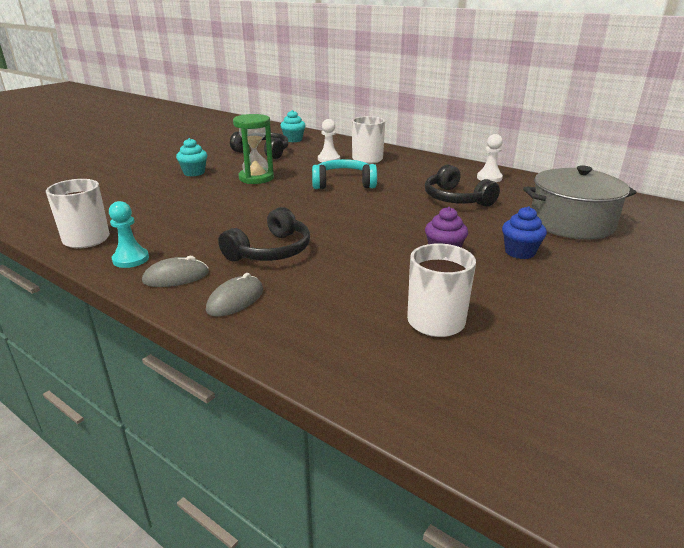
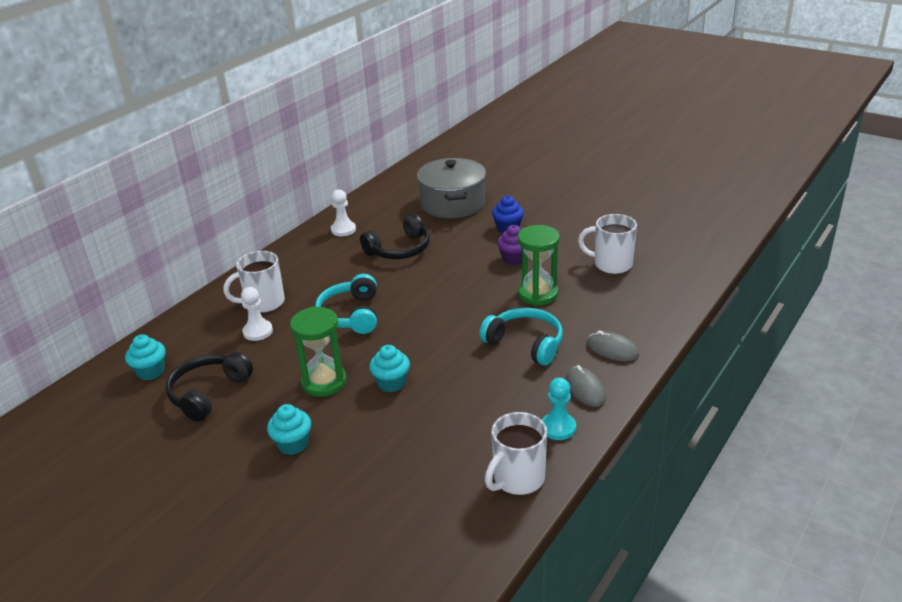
camera: 90 degrees left, 5 degrees up
black headphones [218,207,310,262] -> turquoise headphones [479,308,563,366]
none -> turquoise cupcake [369,345,410,392]
none -> green hourglass [518,225,560,306]

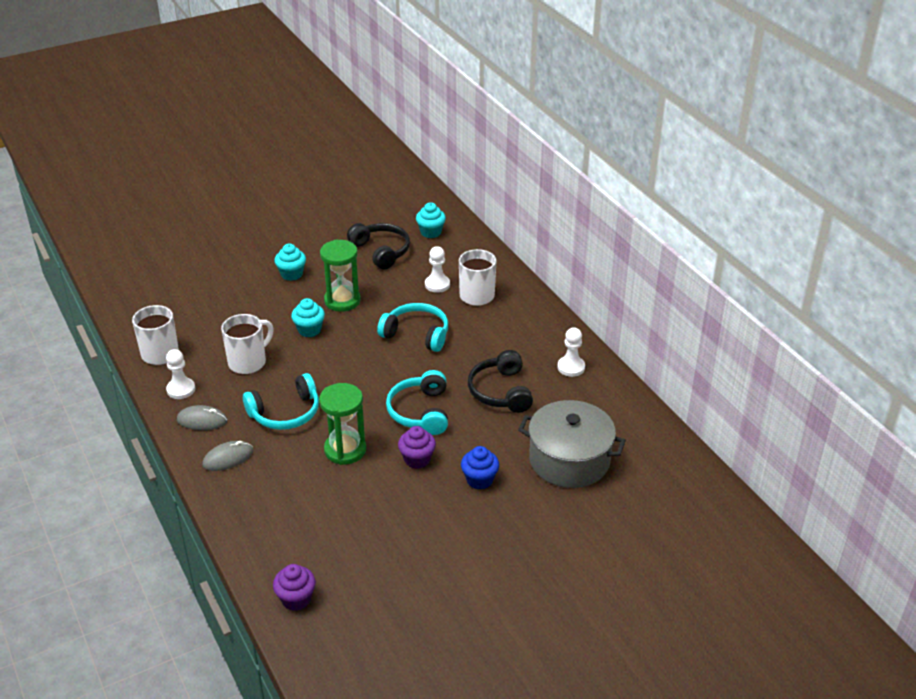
camera: 115 degrees right, 5 degrees up
turquoise pawn [542,378,576,440] -> white pawn [166,349,195,399]
white mug [578,214,637,274] -> white mug moved to [221,314,274,374]
none -> purple cupcake [273,564,316,611]
none -> turquoise headphones [386,370,448,435]

